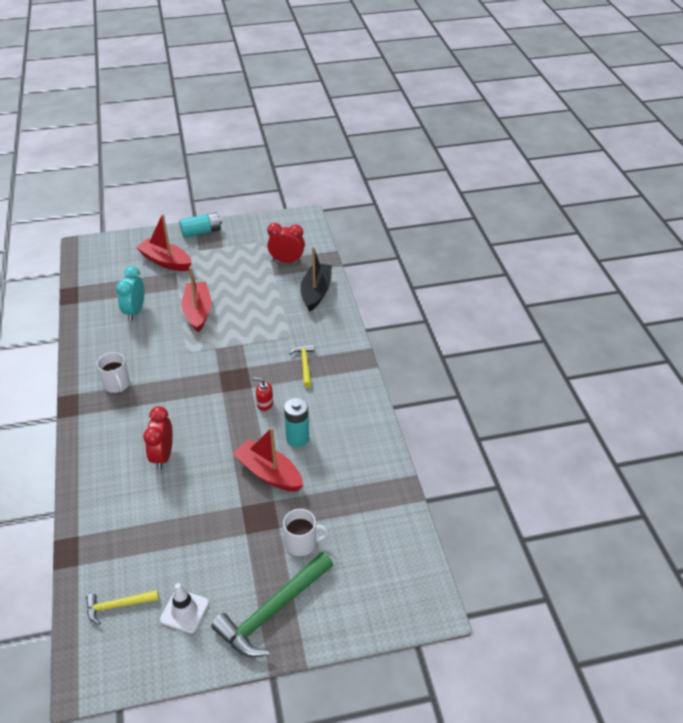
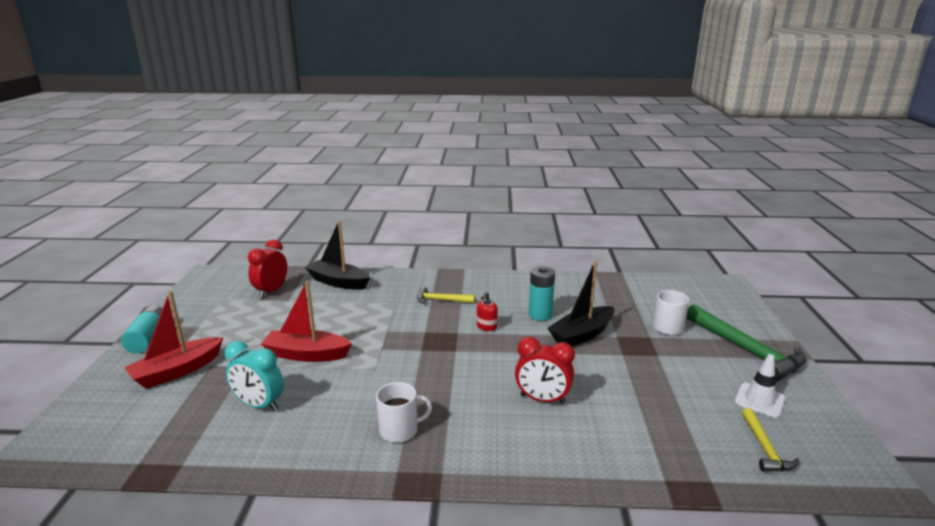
camera: 75 degrees left, 20 degrees down
red boat [233,427,303,491] -> black boat [548,261,614,346]

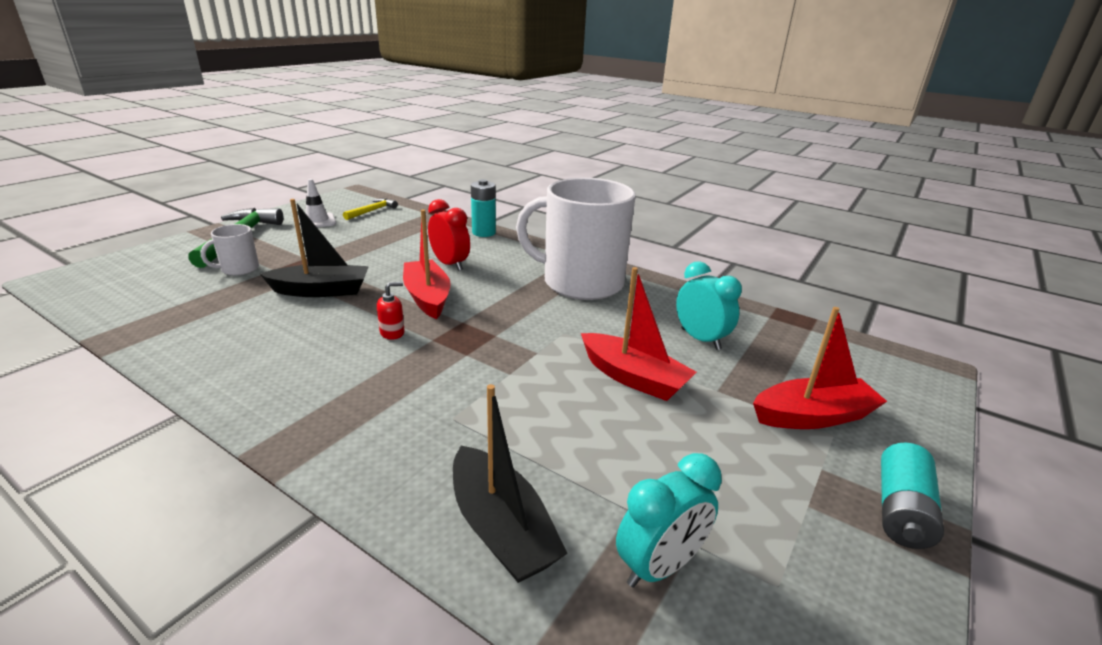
camera: 150 degrees left, 5 degrees up
red clock [248,239,287,298] -> turquoise clock [616,453,722,588]
white mug [376,382,432,443] -> white mug [516,178,636,300], size x2.35
yellow hammer [417,287,475,304] -> none
turquoise battery [529,266,555,321] -> turquoise battery moved to [471,179,496,237]
none -> red boat [403,209,451,319]

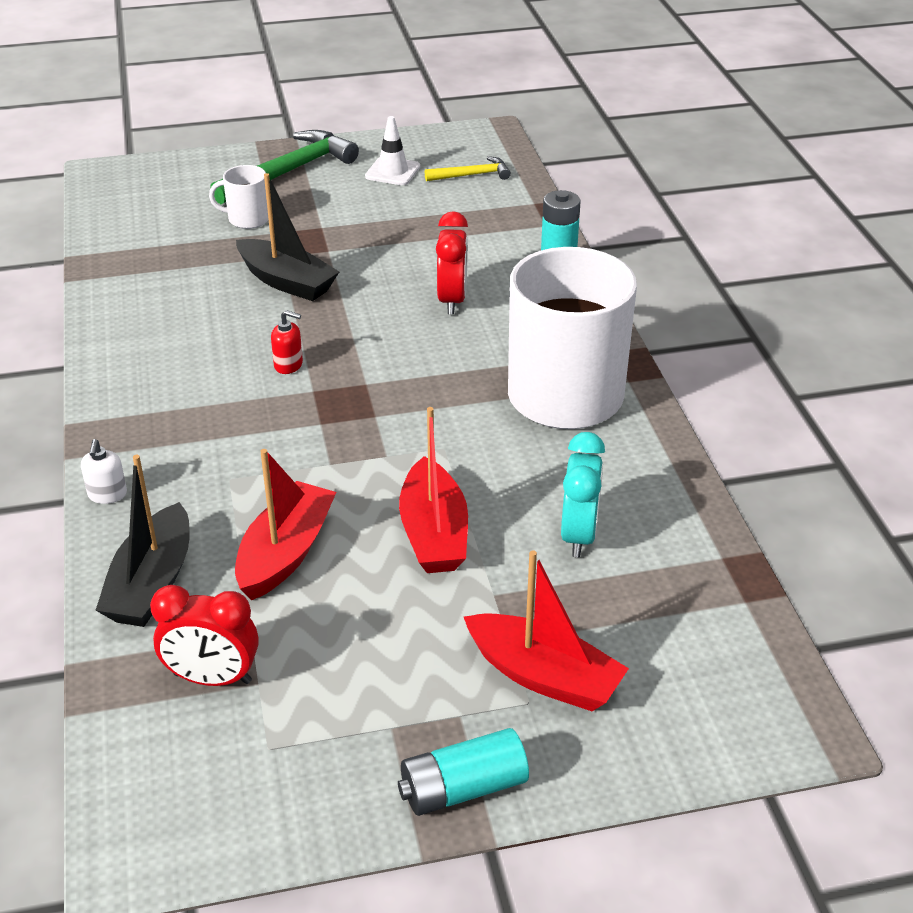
camera: 45 degrees right, 10 degrees up
red boat [403,209,451,319] -> red boat moved to [235,449,336,600]
turquoise clock [616,453,722,588] -> red clock [150,585,259,686]
none -> white soap dispenser [81,439,127,504]

